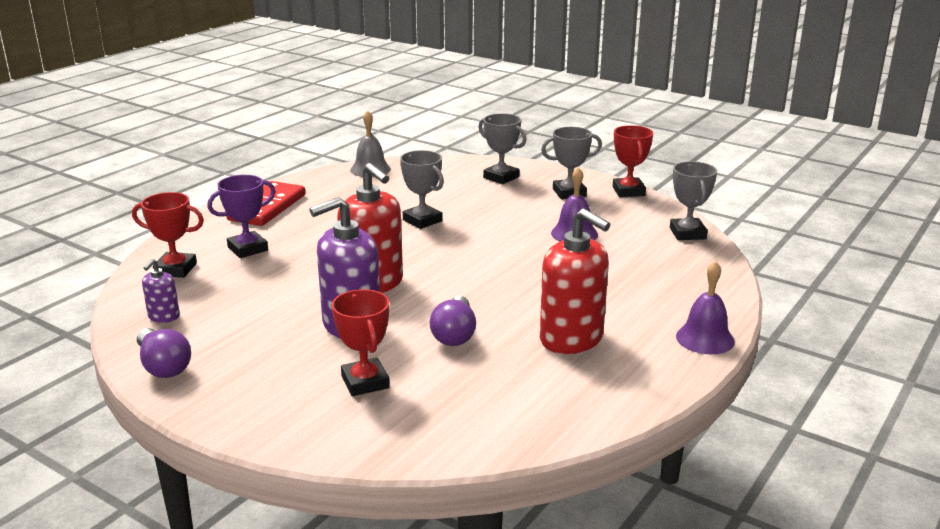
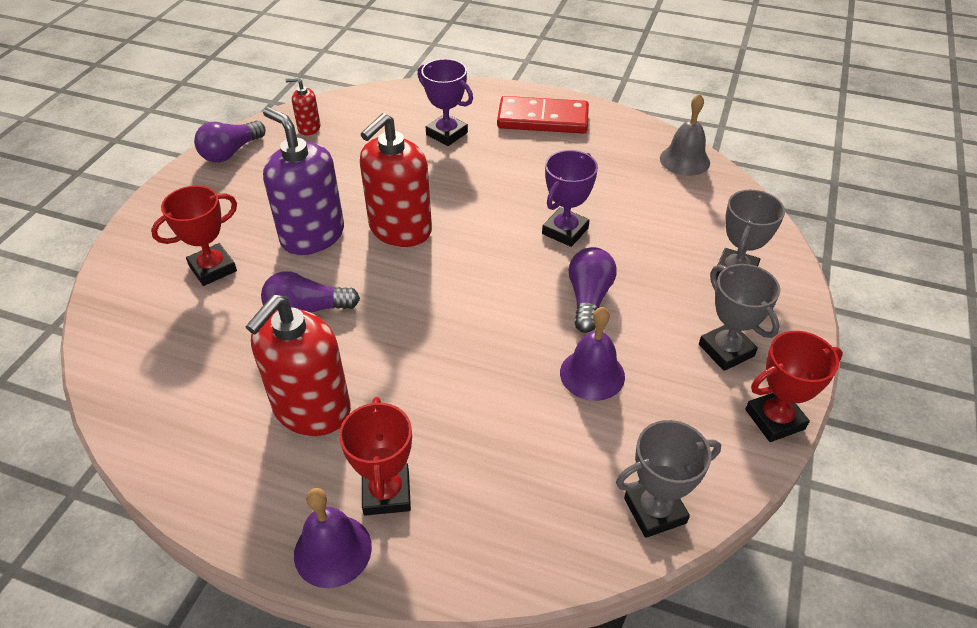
camera: 75 degrees right, 20 degrees up
red trophy [132,192,204,278] -> red trophy moved to [339,397,412,516]
purple soap dispenser [142,259,180,323] -> red soap dispenser [286,77,321,136]
grey trophy [400,150,444,229] -> purple trophy [542,150,598,247]
none -> purple light bulb [568,247,617,333]

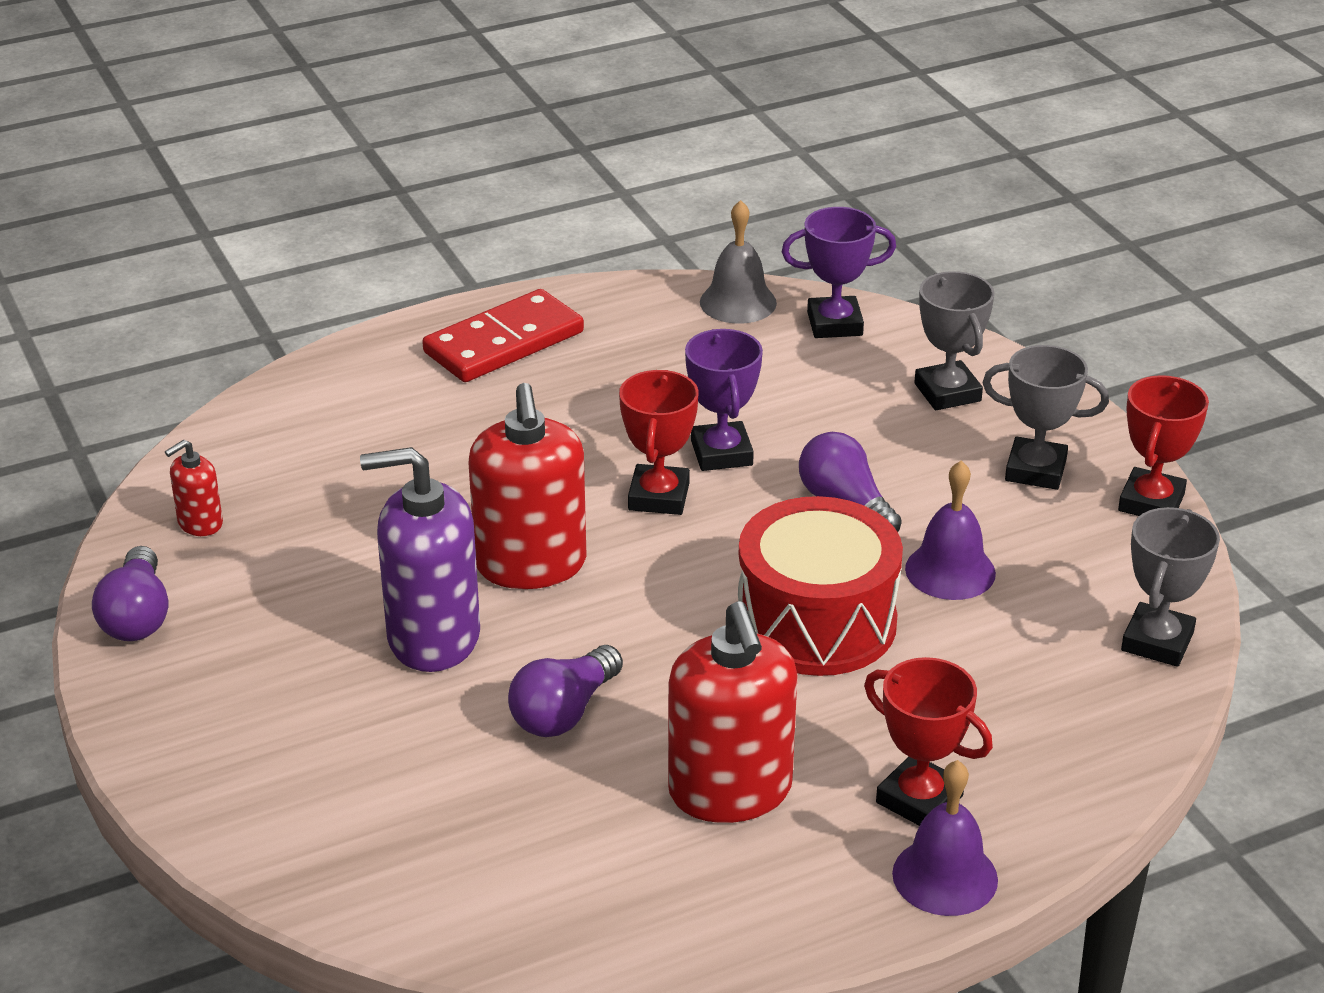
camera: 45 degrees left, 10 degrees down
red trophy [151,185,237,286] -> red trophy moved to [619,370,699,515]
purple trophy [418,59,473,146] -> purple trophy moved to [781,207,896,338]
none -> red drum [738,496,903,676]

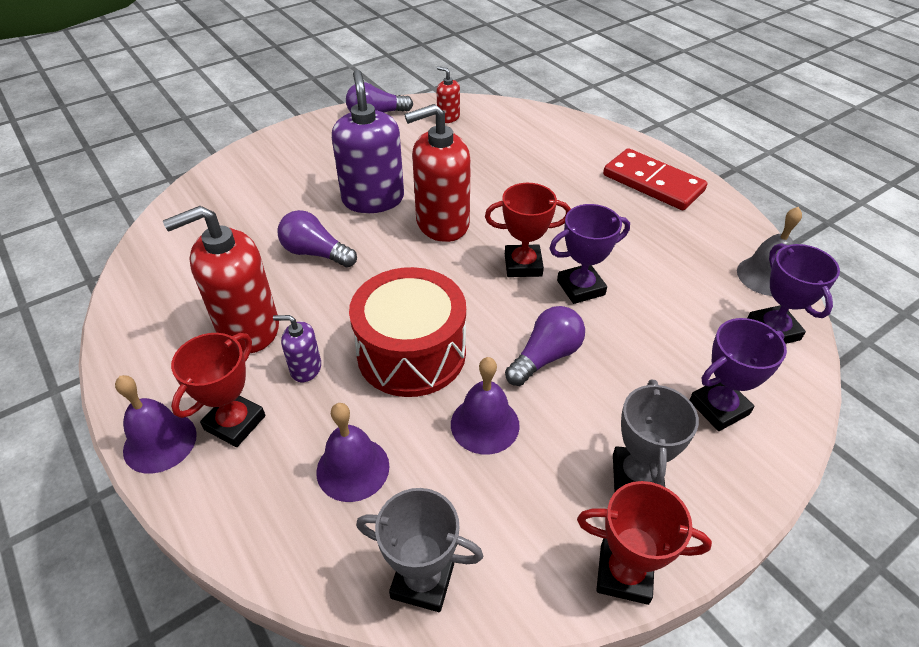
camera: 80 degrees right, 10 degrees up
grey trophy [914,271,995,410] -> purple trophy [690,318,787,431]
none -> purple soap dispenser [273,315,321,382]
none -> purple bell [316,403,390,502]

